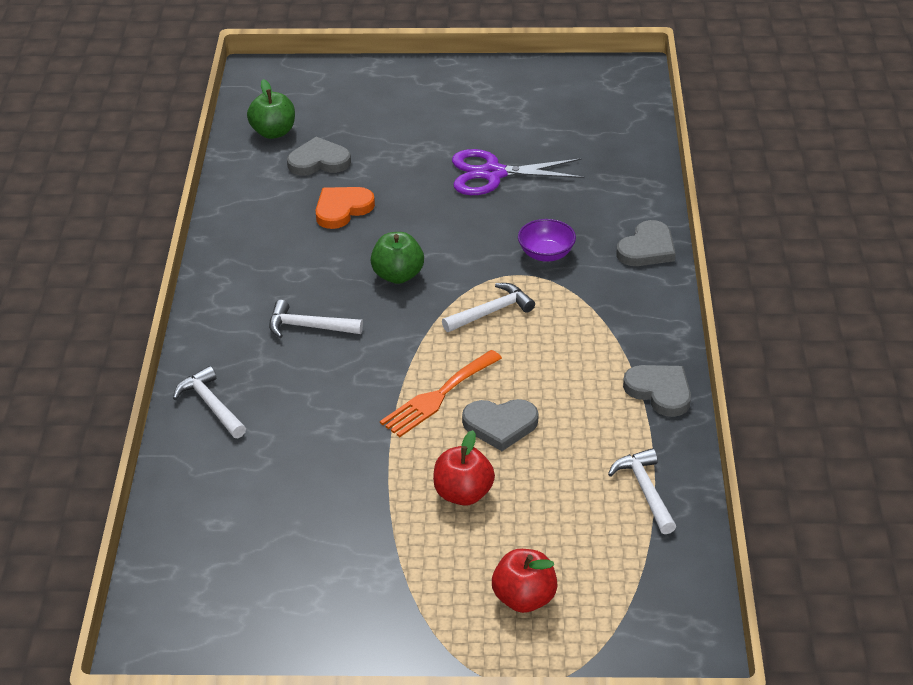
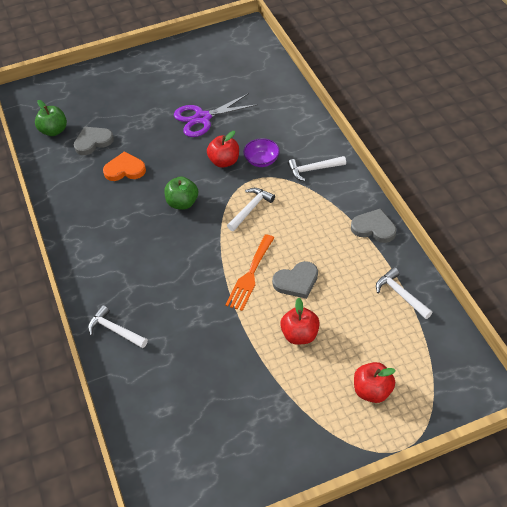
camera: 20 degrees left, 10 degrees up
white hammer [269,300,363,338] -> white hammer moved to [288,156,346,182]
orange heart [315,187,375,229] -> orange heart turned 60 degrees clockwise [103,151,146,181]
grey heart [616,220,676,266] -> none
none -> red apple [207,131,239,168]

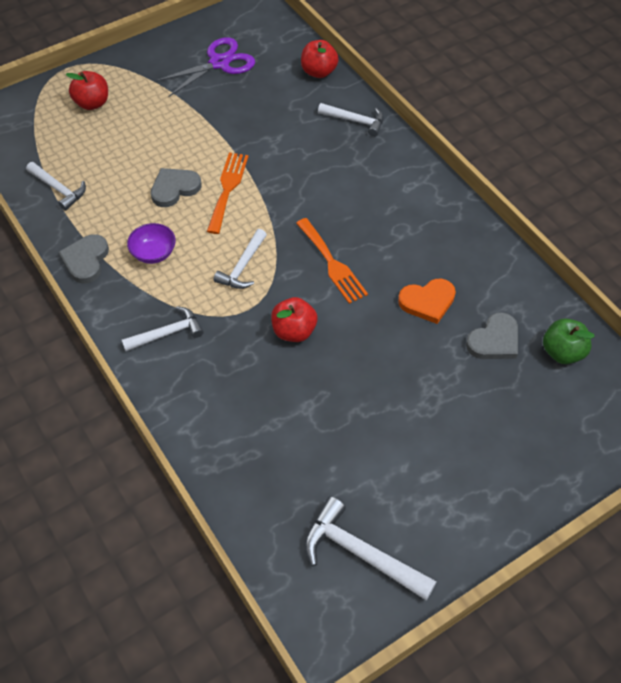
camera: 165 degrees right, 5 degrees up
green apple [164,176,198,210] -> orange fork [296,218,368,304]
purple scissors [174,93,258,137] -> purple scissors moved to [155,37,255,97]
purple bowl [243,138,280,167] -> purple bowl moved to [127,223,176,264]
red apple [280,298,320,345] -> red apple moved to [301,40,339,78]
grey heart [351,208,396,243] -> grey heart turned 90 degrees clockwise [59,234,109,284]
none -> white hammer [304,496,436,600]

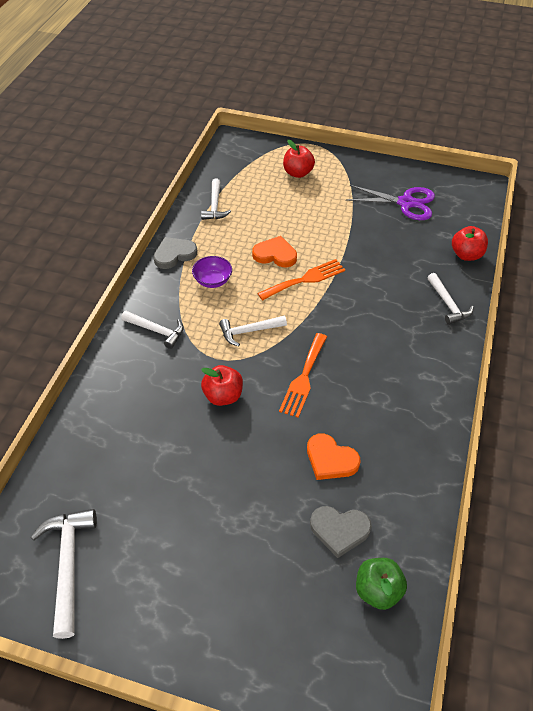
camera: 50 degrees right, 5 degrees down
grey heart [151,168,202,207] -> orange heart [252,236,297,267]

